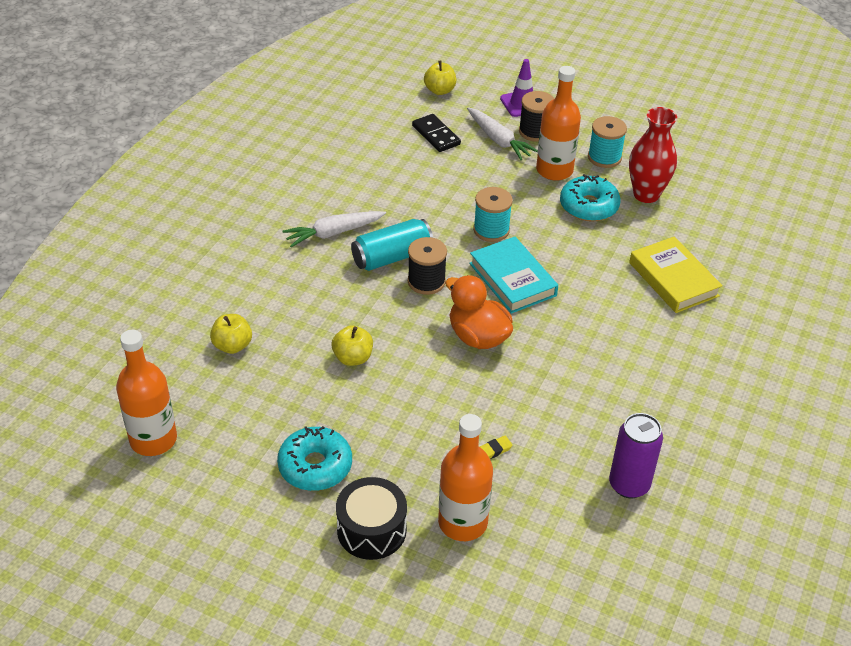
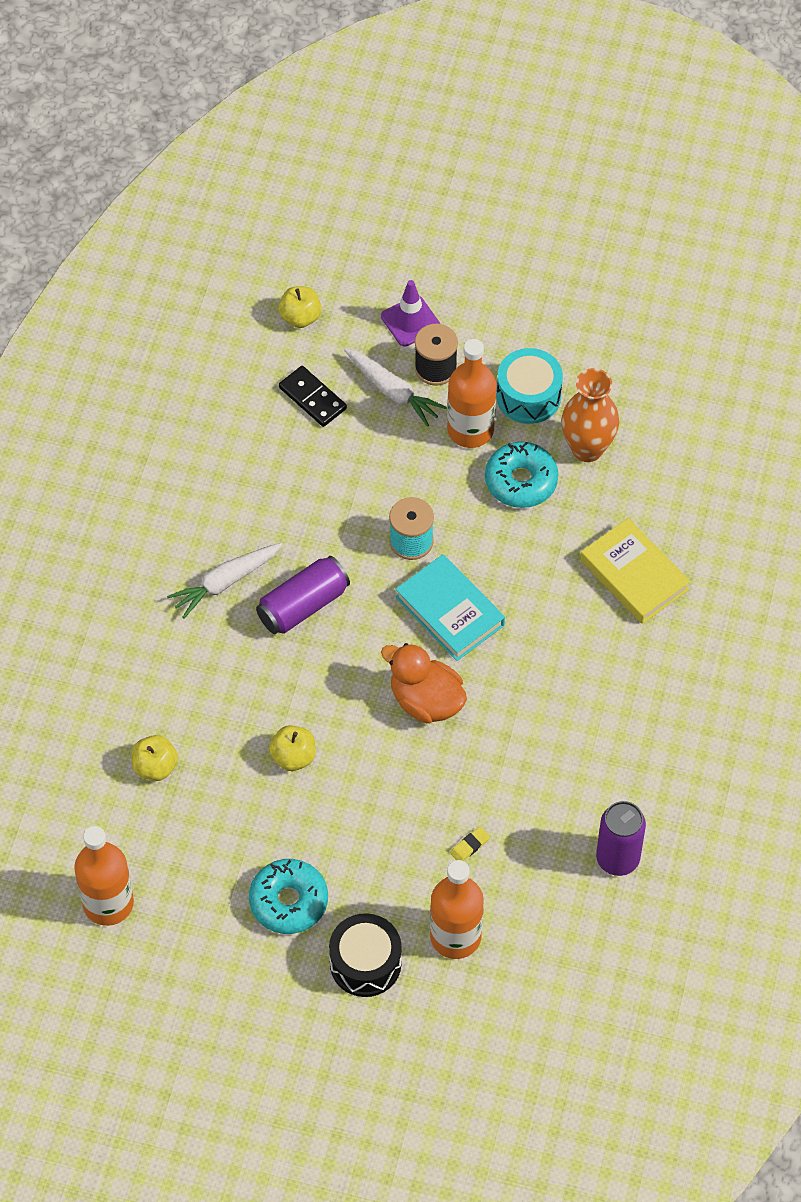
camera: 10 degrees left, 15 degrees up
turquoise can [351,219,433,271] -> purple can [256,556,350,634]
black spool [408,237,447,295] -> none
turquoise spool [588,116,627,168] -> turquoise drum [497,348,563,424]
red vase [629,107,677,203] -> orange vase [561,368,619,462]

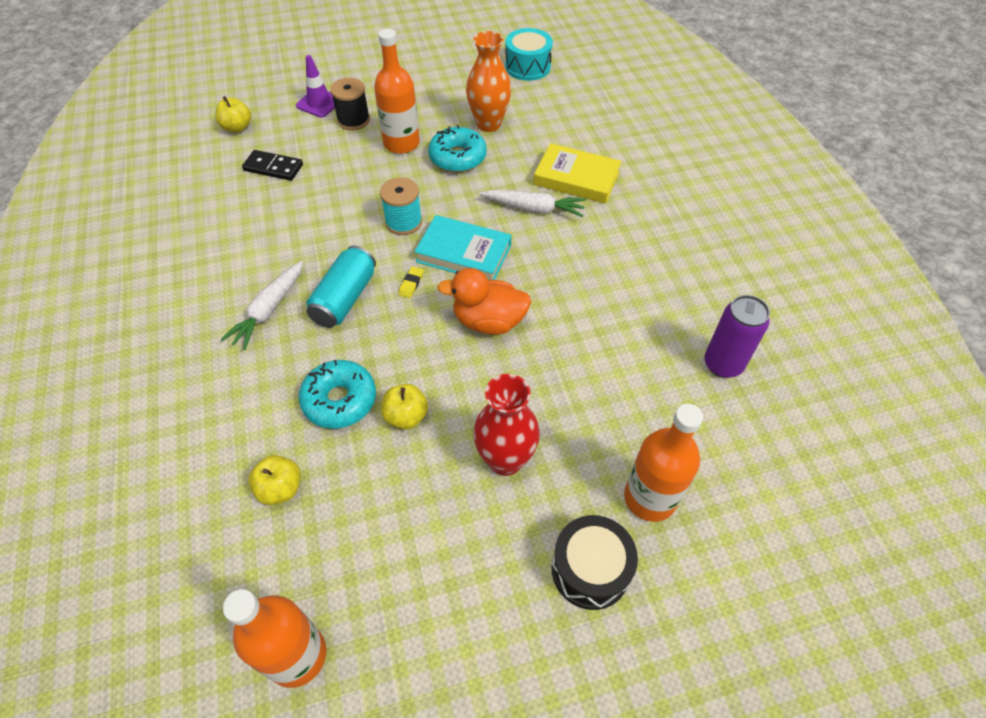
camera: 30 degrees left, 5 degrees down
turquoise donut [249,859,328,934] -> turquoise donut moved to [299,360,376,429]
purple can [256,556,350,634] -> turquoise can [306,245,376,328]
white carrot [344,348,447,427] -> white carrot moved to [480,190,586,217]
yellow eraser [450,827,490,861] -> yellow eraser moved to [399,266,424,298]
turquoise drum [497,348,563,424] -> turquoise drum moved to [505,28,553,81]
none -> red vase [473,374,540,476]

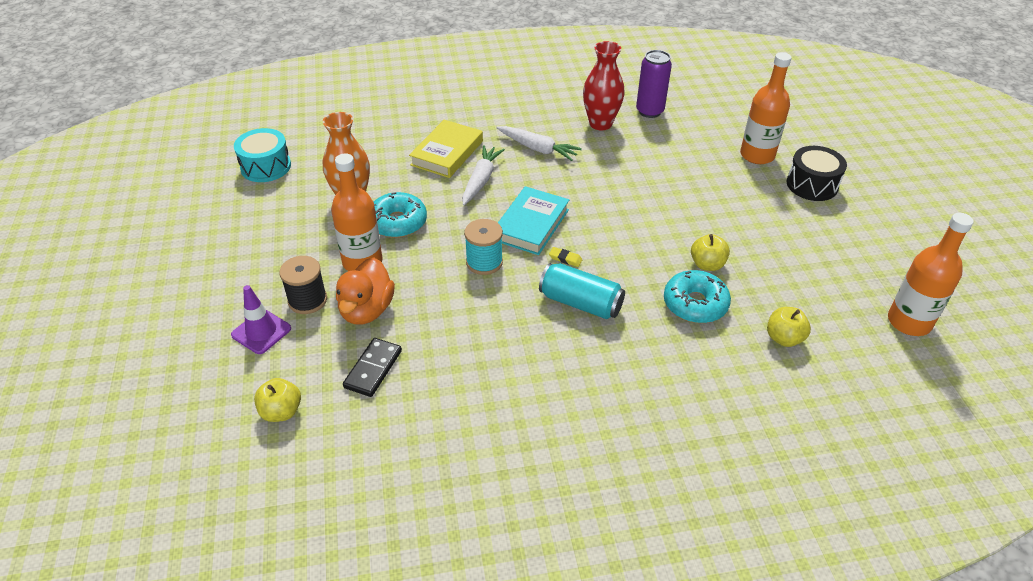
camera: 85 degrees left, 10 degrees down
white carrot [221,260,303,350] -> white carrot moved to [497,126,582,161]
orange duck [437,268,531,335] -> orange duck moved to [336,258,395,324]
red vase [473,374,540,476] -> red vase moved to [583,41,625,131]

